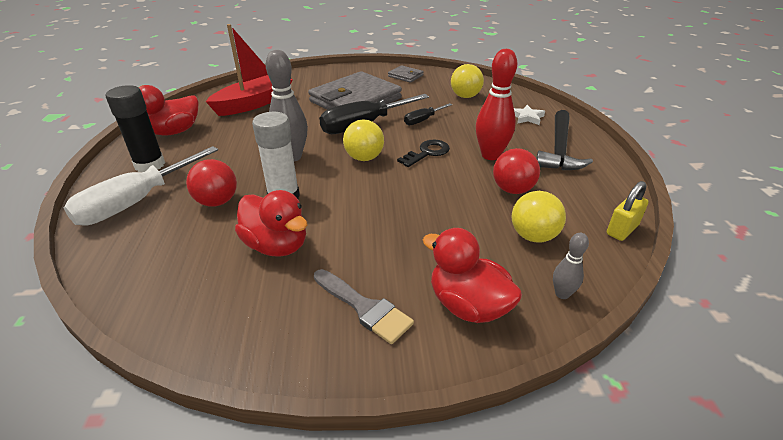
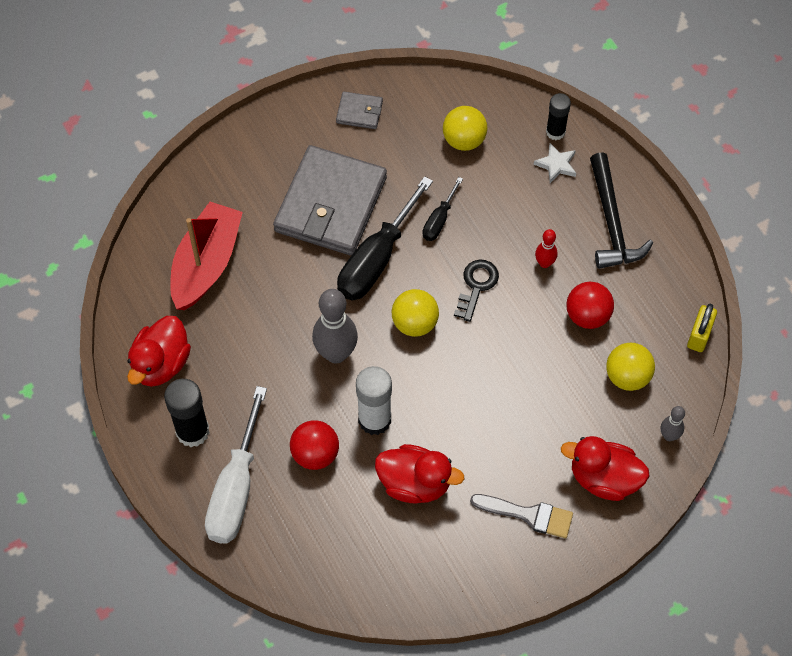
camera: 25 degrees left, 25 degrees up
red bowling pin [476,49,517,160] -> red bowling pin [535,229,558,268], size x0.51
none -> black glue stick [546,93,571,140]

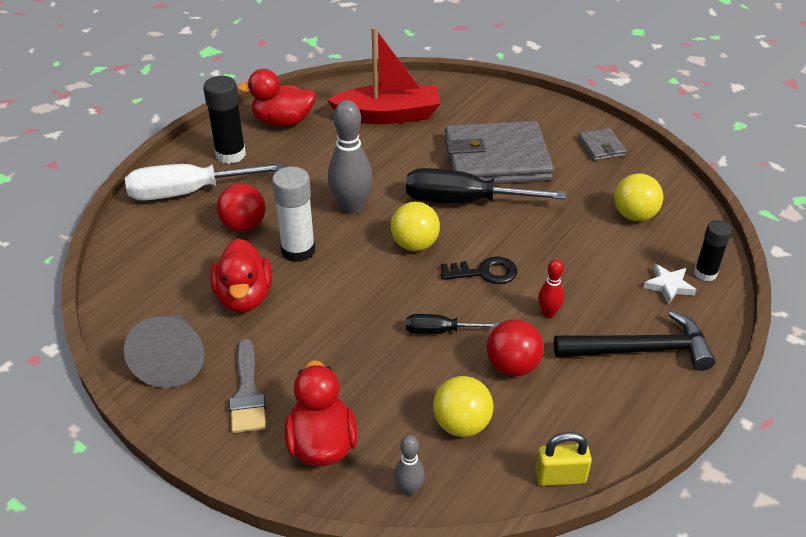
camera: 65 degrees right, 20 degrees down
black screwdriver [423,177,463,241] -> black screwdriver moved to [406,314,499,334]
black hammer [590,152,653,269] -> black hammer turned 150 degrees counterclockwise [554,311,716,371]
none -> grey cone [124,314,204,388]

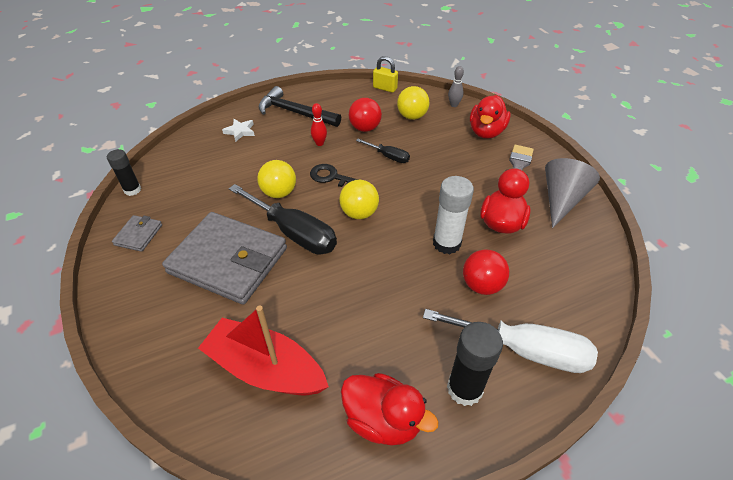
camera: 150 degrees left, 5 degrees up
grey bowling pin [328,100,373,214] -> none
yellow ball [614,173,663,221] -> yellow ball moved to [257,160,296,198]
black glue stick [694,220,732,282] -> black glue stick moved to [107,149,141,196]

